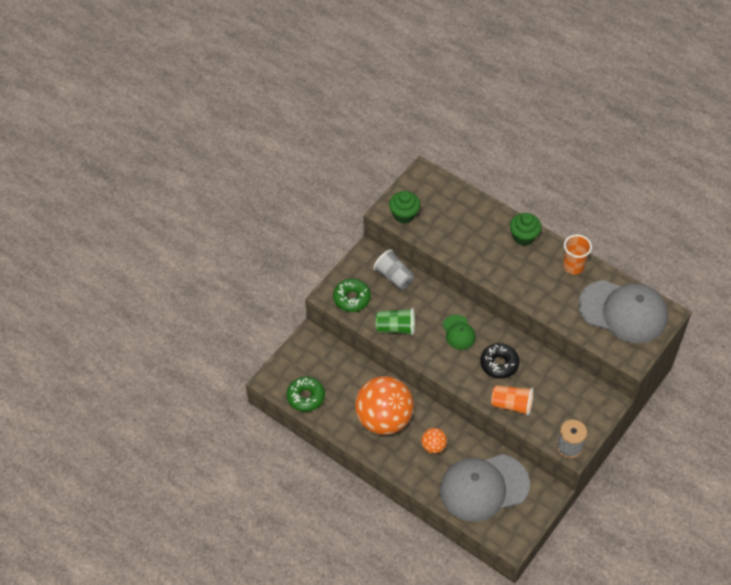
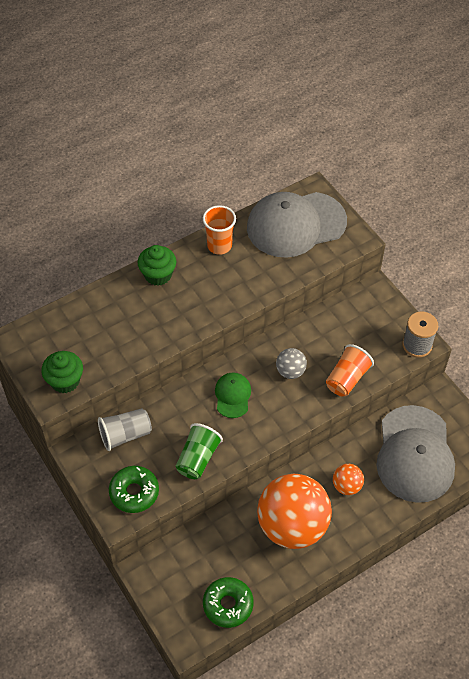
camera: 70 degrees left, 0 degrees up
green cap [443,315,476,350] -> green cap turned 90 degrees counterclockwise [215,372,251,418]
black donut [480,343,519,379] -> grey ball [276,348,307,379]
grey cap [578,280,668,343] -> grey cap turned 150 degrees counterclockwise [247,192,347,258]

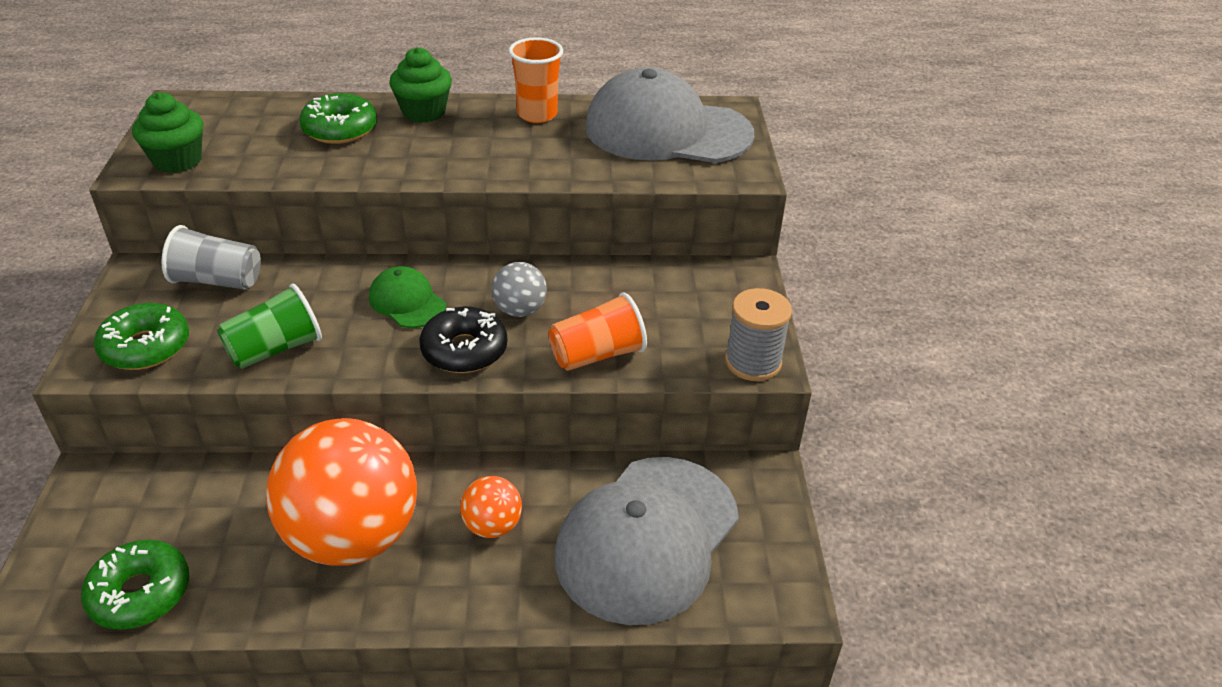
camera: 30 degrees right, 15 degrees down
green cap [215,372,251,418] -> green cap turned 75 degrees counterclockwise [369,266,446,328]
none -> green donut [299,93,377,144]
none -> black donut [419,307,507,373]

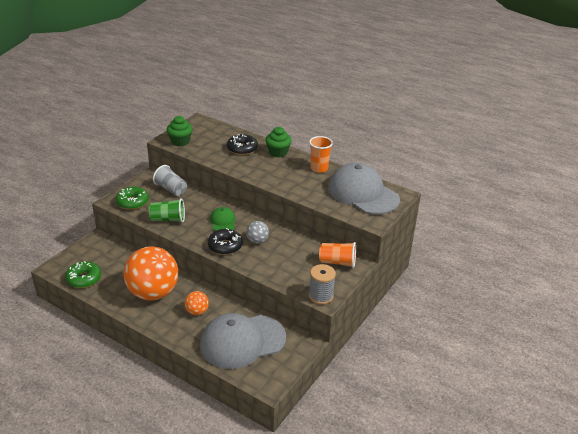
camera: 35 degrees right, 5 degrees down
green donut [299,93,377,144] -> black donut [227,134,258,155]
orange cup [548,293,647,371] -> orange cup moved to [319,242,356,268]

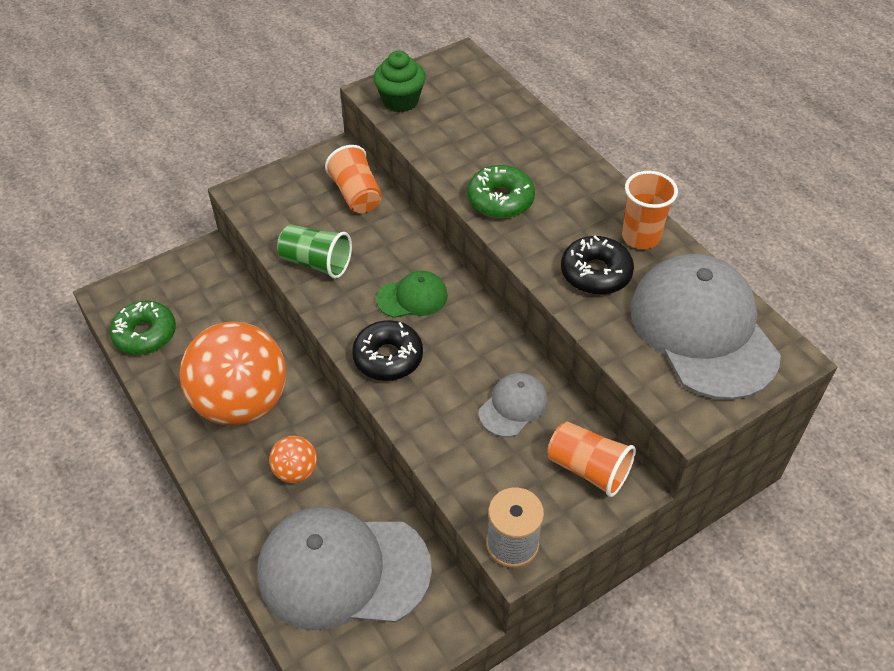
camera: 25 degrees right, 15 degrees up
green donut [116,187,149,210] -> green donut moved to [467,165,535,218]
grey cup [153,165,187,196] -> orange cup [325,145,382,213]
green cap [210,207,236,231] -> green cap turned 60 degrees clockwise [376,271,448,318]
black donut [227,134,258,155] -> black donut moved to [561,236,634,295]
grey ball [246,221,269,244] -> none
green cupcake [266,127,292,158] -> none
none -> grey cap [479,373,548,437]

